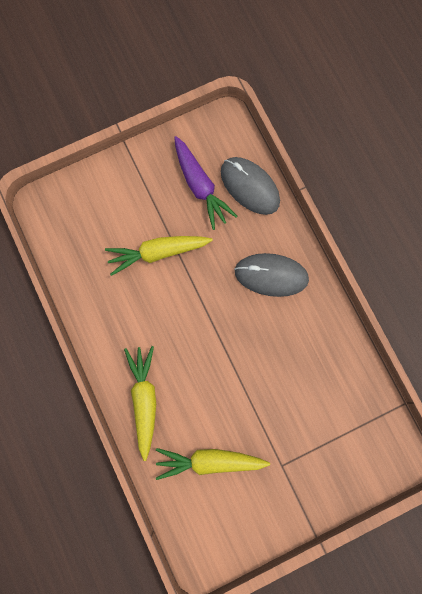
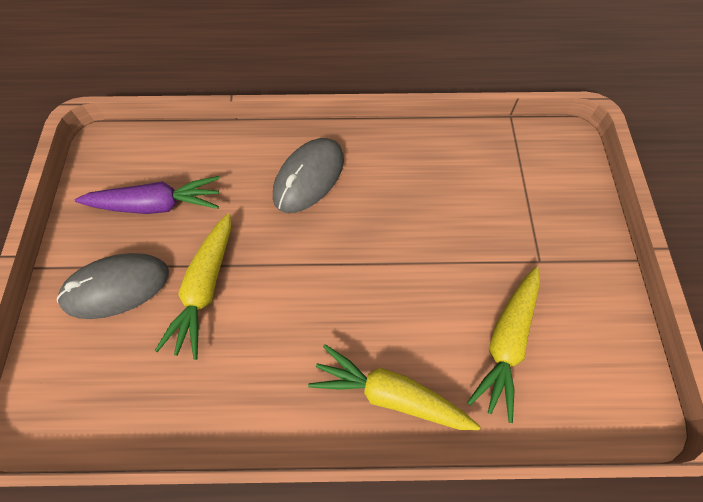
camera: 65 degrees left, 15 degrees down
grey mouse [221,157,280,215] -> grey mouse moved to [57,253,169,319]

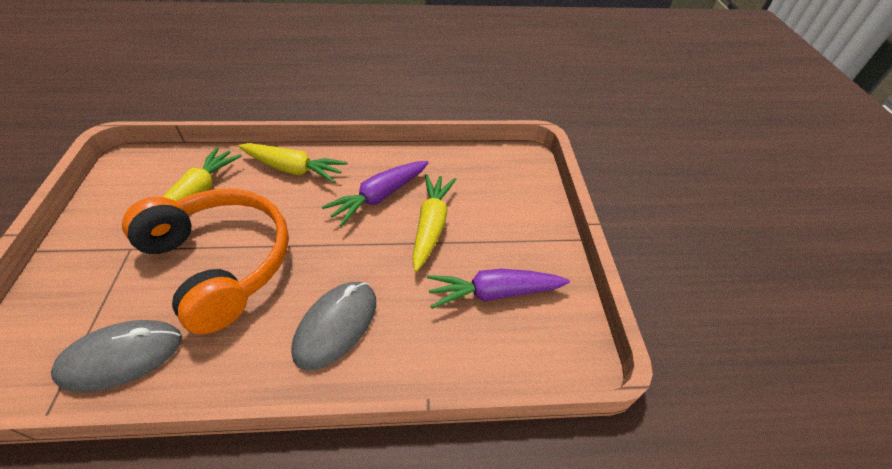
camera: 175 degrees right, 15 degrees down
grey mouse [57,253,169,319] -> grey mouse moved to [51,320,182,392]
none -> orange headphones [122,188,289,334]
none -> purple carrot [322,161,429,227]

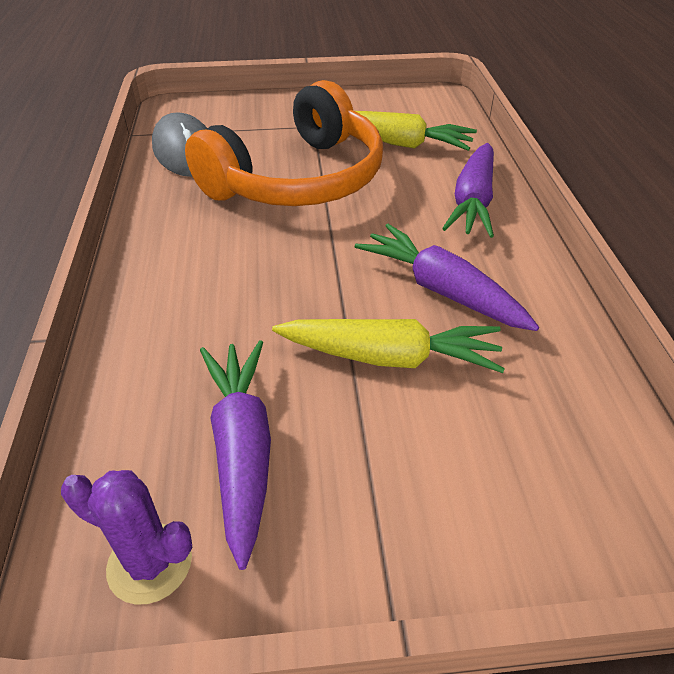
camera: 90 degrees right, 5 degrees down
yellow carrot [239,143,347,183] -> purple carrot [442,143,494,238]
grey mouse [291,282,376,370] -> none
none -> purple cactus [61,470,193,605]

